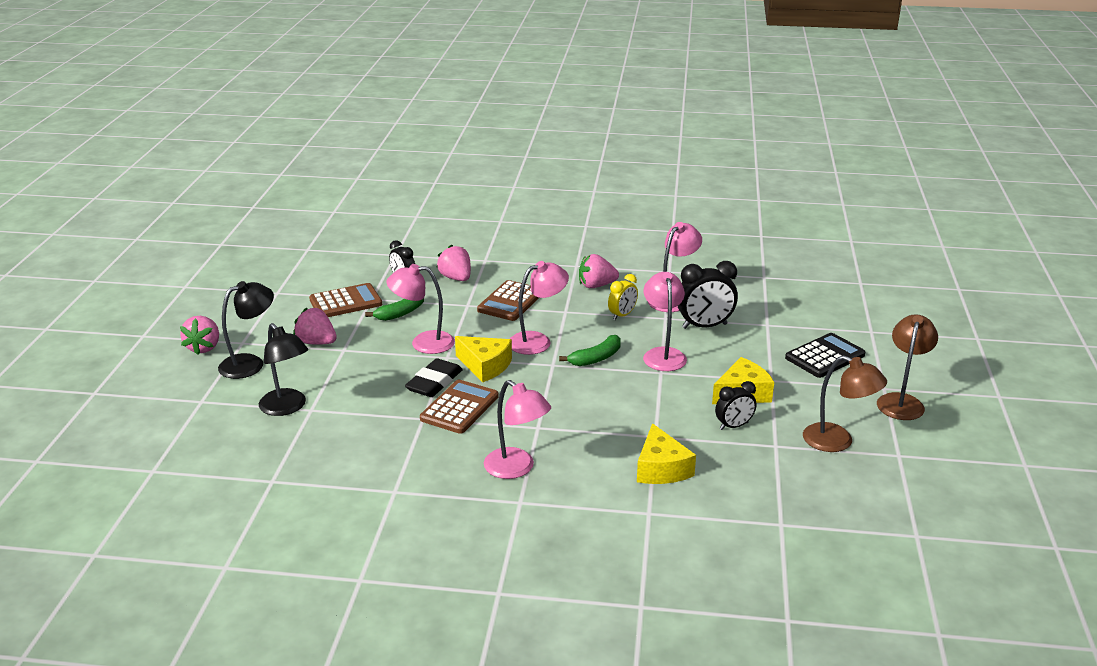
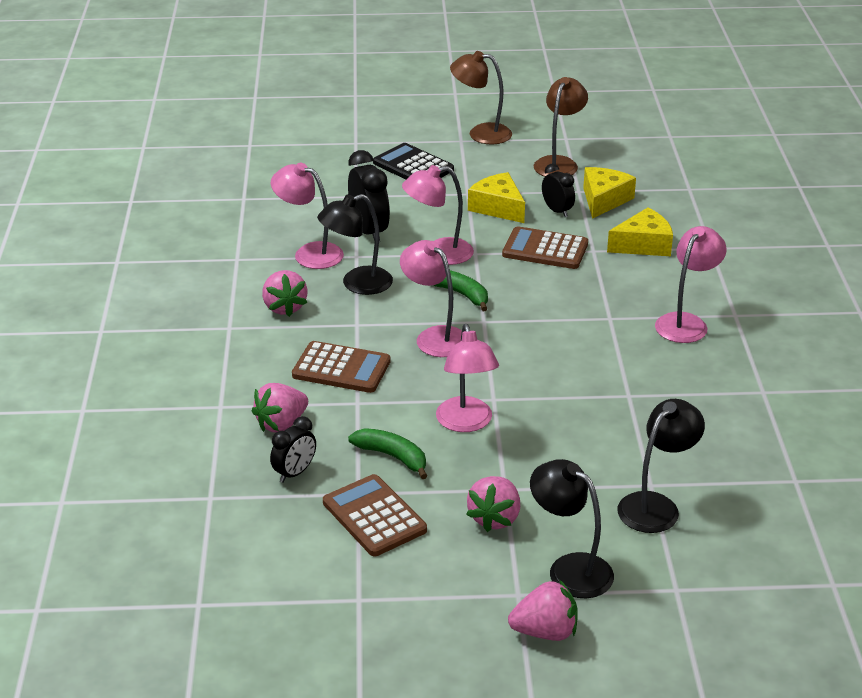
camera: 100 degrees left, 5 degrees up
black eraser [405,358,463,397] -> none
brown calculator [420,380,499,434] -> brown calculator moved to [502,226,588,269]
yellow cheese [455,336,512,382] -> yellow cheese moved to [583,167,636,219]
yellow clock [608,274,638,320] -> black lamp [317,194,393,295]

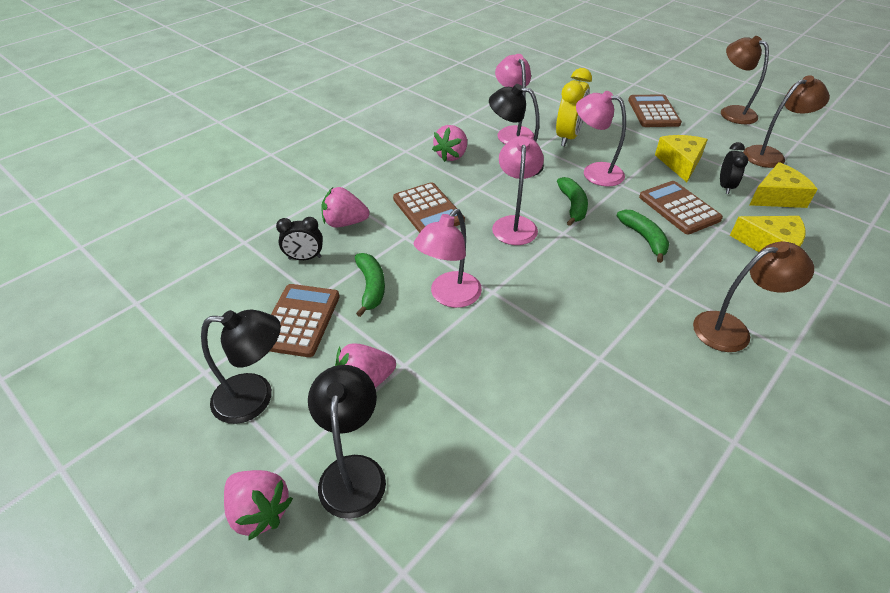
camera: 45 degrees right, 10 degrees up
black clock [348,150,390,242] -> yellow clock [556,68,592,146]
black calculator [373,143,454,179] -> brown calculator [628,94,682,127]
black lamp [617,399,705,533] -> black lamp moved to [201,309,281,424]
pink lamp [655,226,727,343] -> brown lamp [693,241,814,352]
none -> green banana [617,210,669,263]

